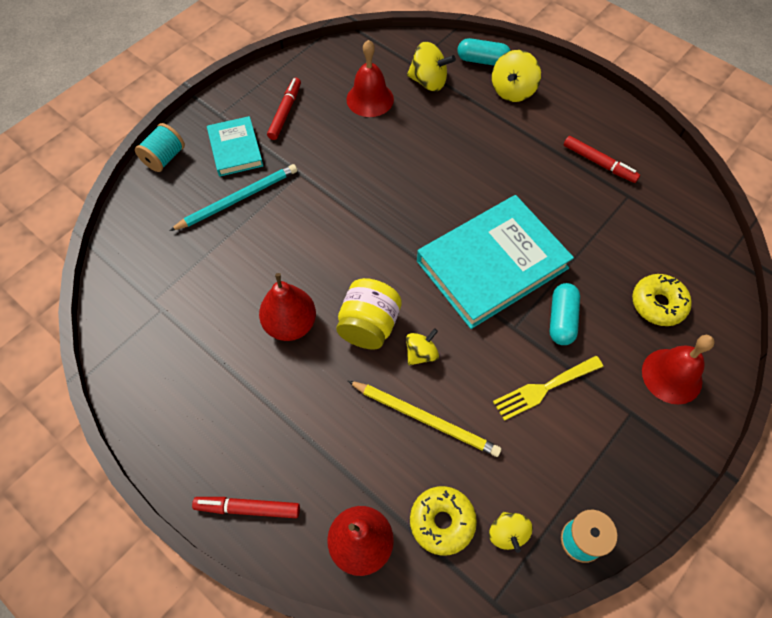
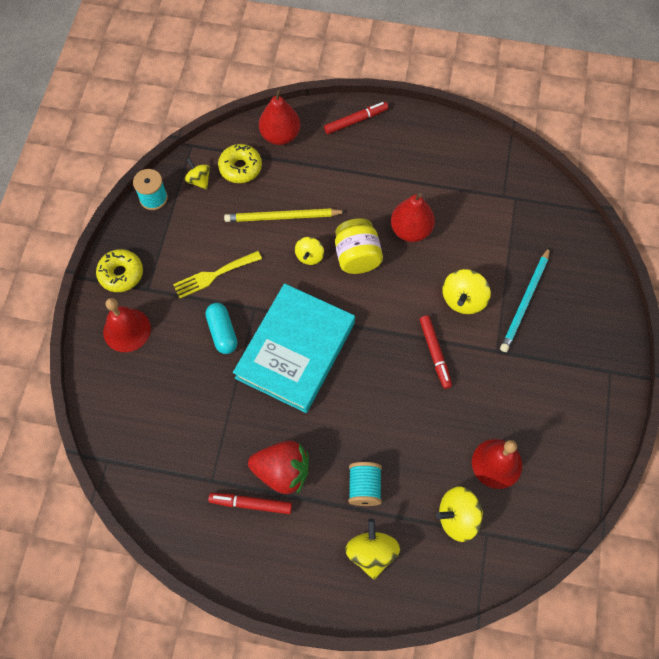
camera: 150 degrees right, 5 degrees up
turquoise spool [135,123,185,172] -> turquoise spool moved to [348,462,382,506]
turquoise book [207,116,263,176] -> none
red marker [267,78,301,140] -> red marker moved to [419,316,452,389]
turquoise capsule [457,38,511,66] -> none
yellow fork [493,356,603,421] -> yellow fork turned 150 degrees counterclockwise [173,251,262,298]
yellow donut [632,274,692,326] -> yellow donut moved to [96,249,143,292]
none -> red strawberry [248,441,309,494]
none -> yellow spinning top [442,269,491,314]

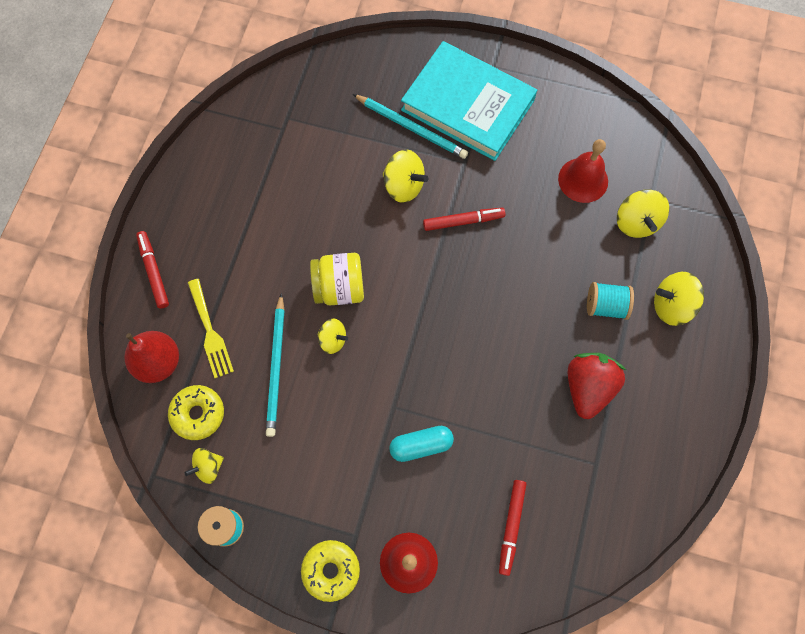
camera: 85 degrees left, 5 degrees up
yellow fork [173,251,262,298] -> yellow fork moved to [188,279,234,378]
red marker [208,493,292,514] -> red marker moved to [499,480,526,576]
yellow pencil [224,208,346,222] -> turquoise pencil [266,293,284,437]
turquoise book [233,283,355,413] -> turquoise book moved to [401,41,537,161]
red pear [391,193,435,242] -> none

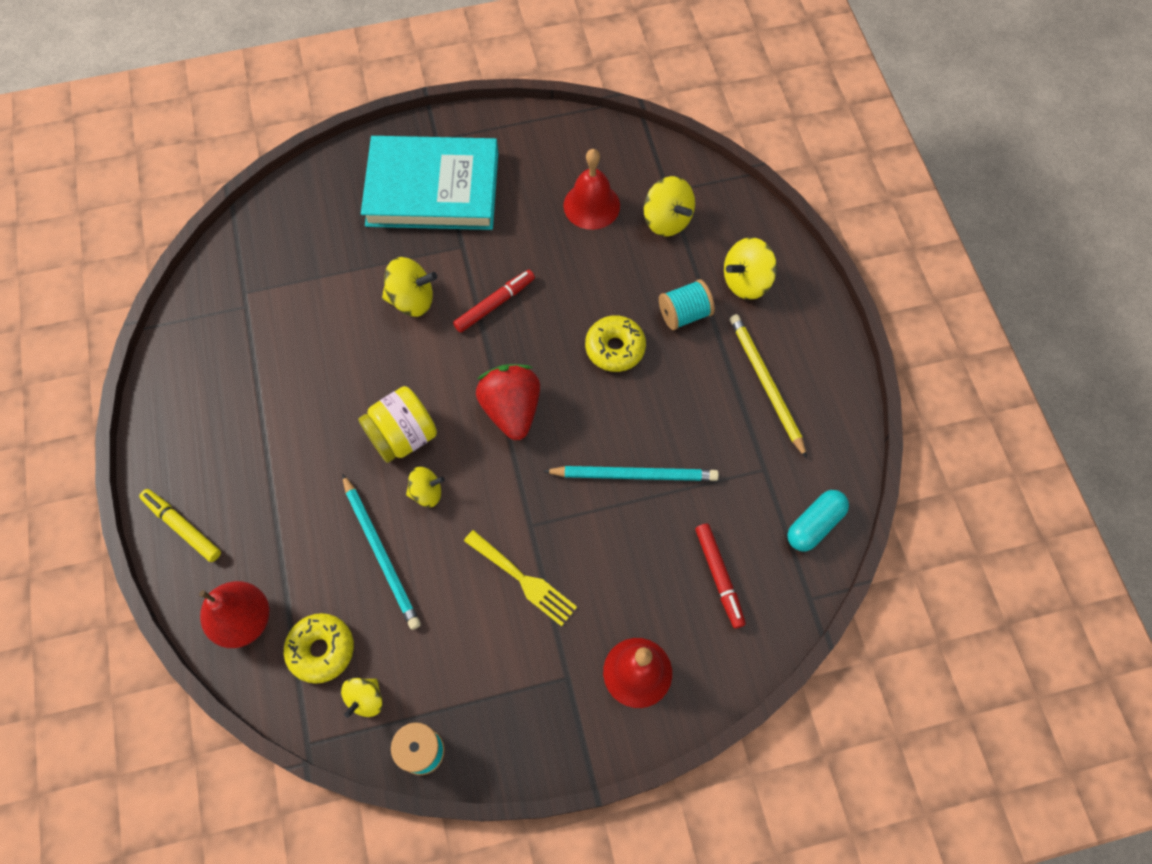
camera: 30 degrees left, 5 degrees down
red marker [136,231,169,309] -> yellow marker [139,489,221,562]
yellow fork [188,279,234,378] -> yellow fork moved to [464,530,577,626]
yellow donut [301,540,360,602] -> yellow donut moved to [585,315,646,372]
turquoise pencil [353,94,468,159] -> turquoise pencil moved to [543,466,719,481]
turquoise capsule [389,426,454,462] -> turquoise capsule moved to [787,490,849,552]
red strawberry [568,353,626,419] -> red strawberry moved to [476,364,540,440]
none -> yellow pencil [730,314,807,458]

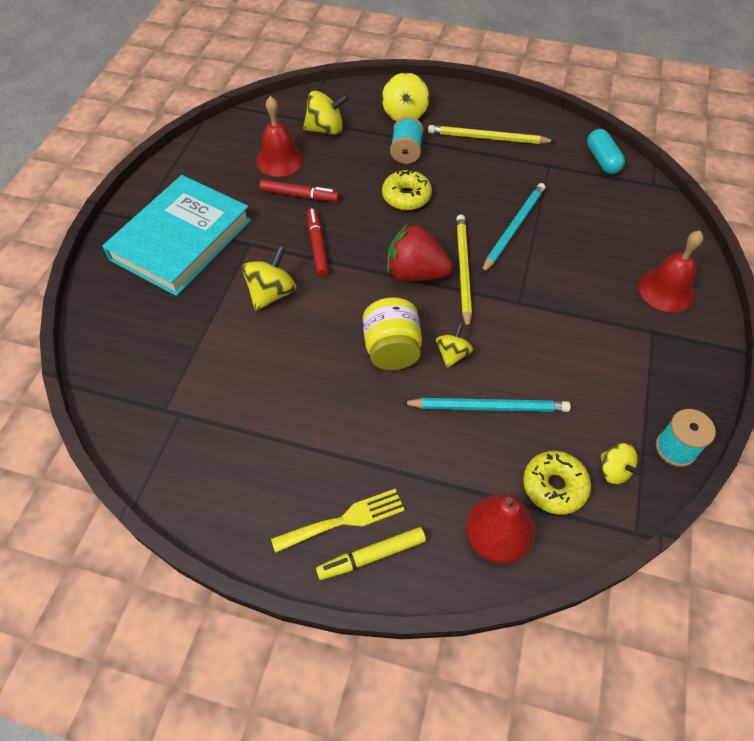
camera: 60 degrees left, 10 degrees down
yellow fork [464,530,577,626] -> yellow fork moved to [271,489,405,553]
red marker [695,524,746,629] -> red marker moved to [259,179,339,202]
none -> yellow pencil [456,214,472,329]

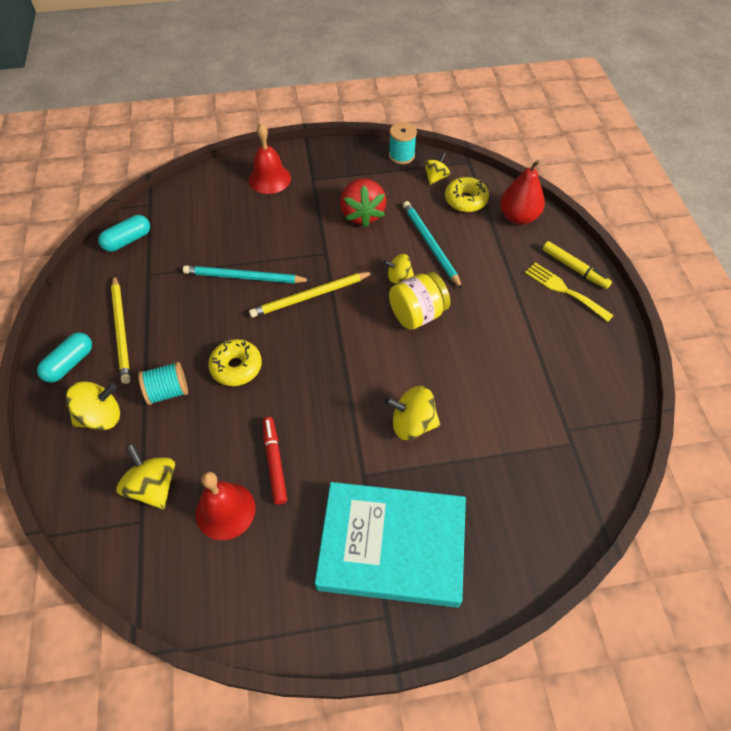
camera: 115 degrees left, 0 degrees up
red marker [307,208,329,276] -> none
red strawberry [387,223,453,281] -> red strawberry moved to [340,178,387,228]
none -> turquoise capsule [37,332,92,383]

